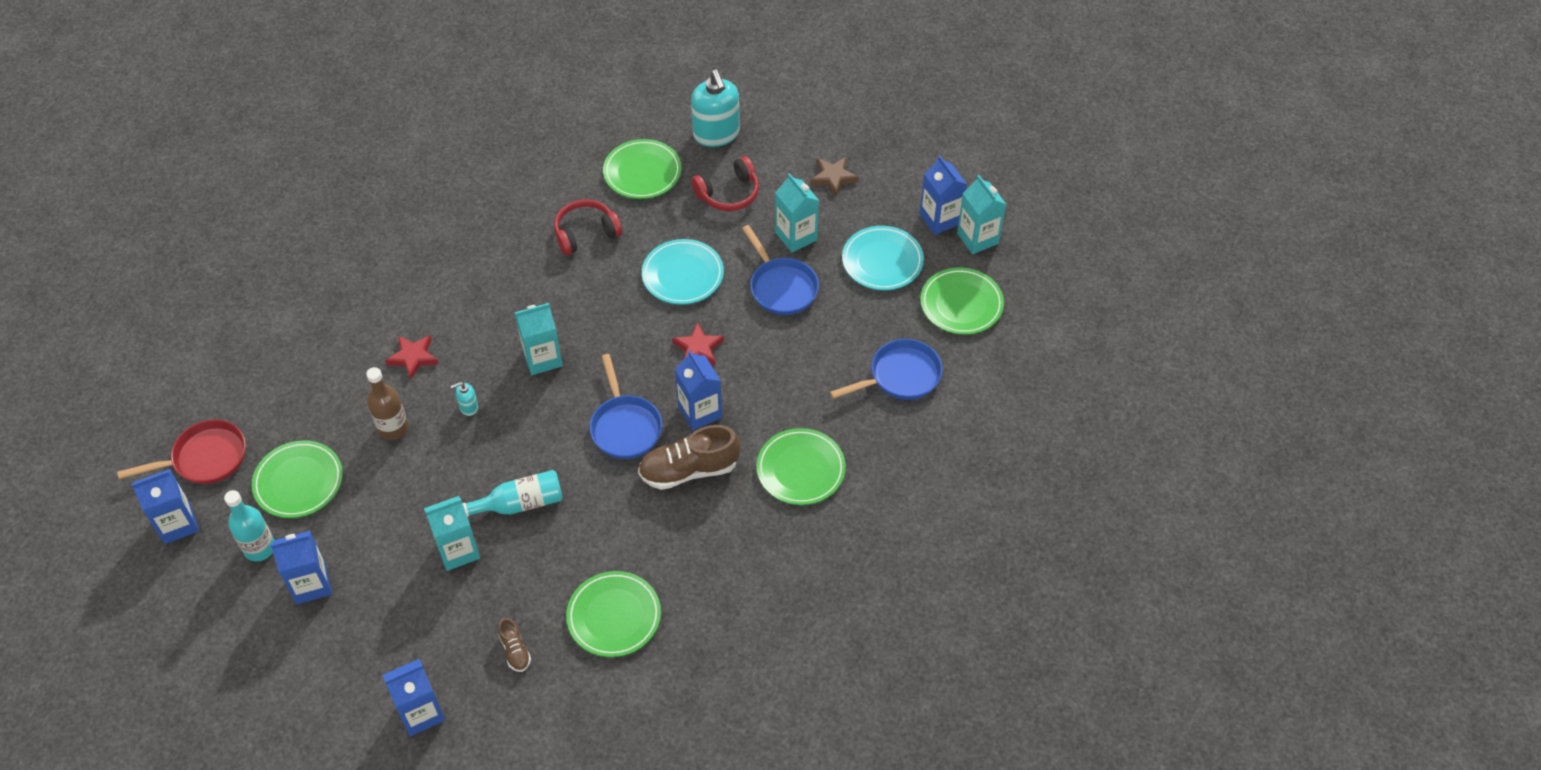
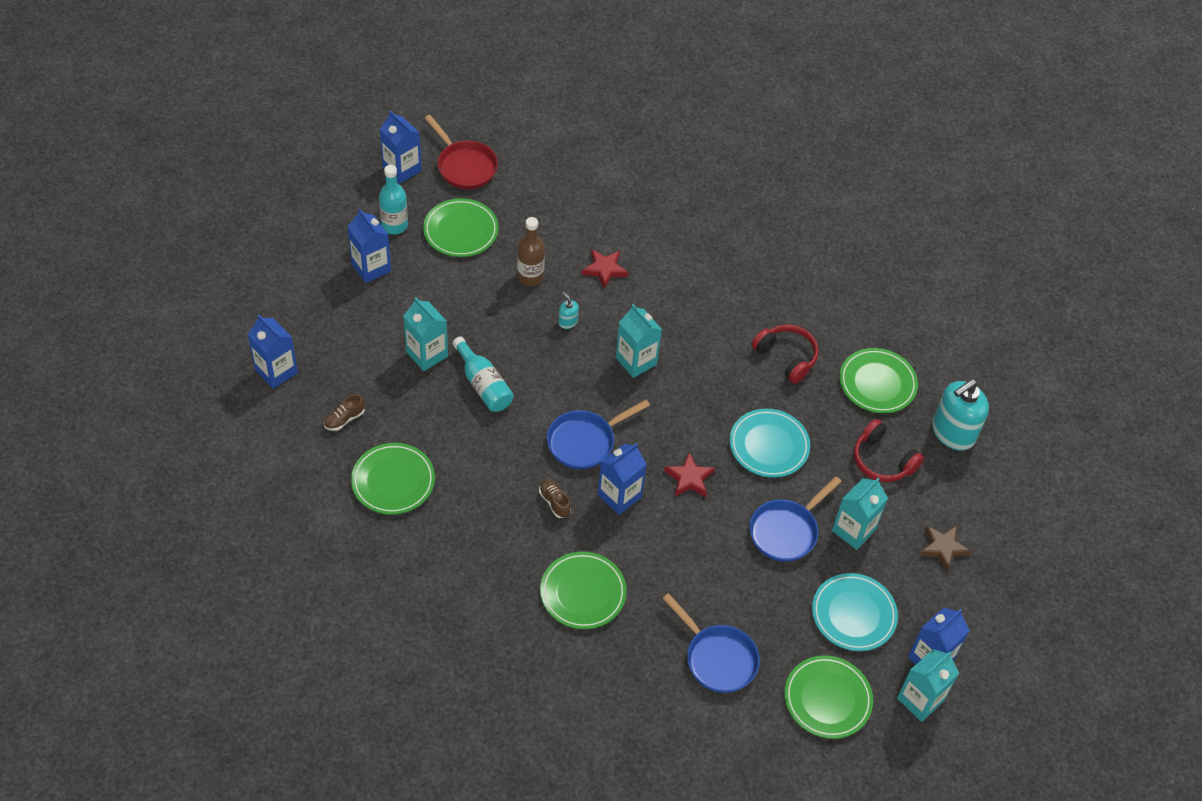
camera: 70 degrees right, 0 degrees up
brown shoe [638,425,740,490] -> brown shoe [539,479,571,518], size x0.49

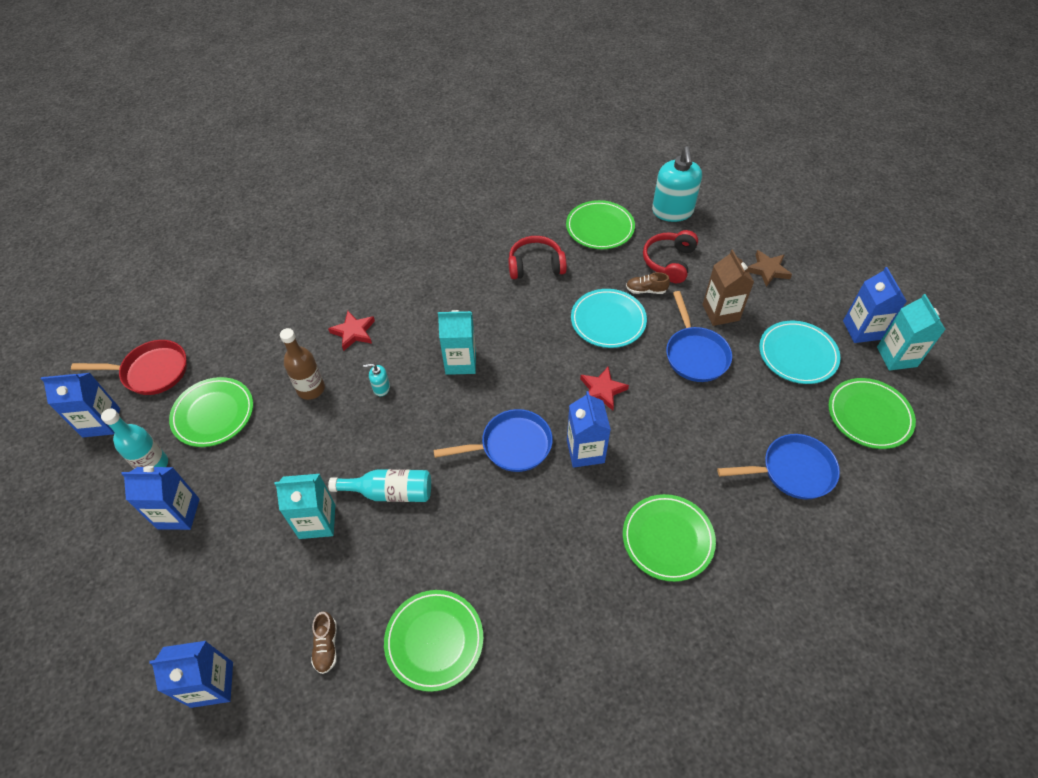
camera: 50 degrees left, 0 degrees up
brown shoe [539,479,571,518] -> brown shoe moved to [626,272,670,294]
blue pan [547,400,650,469] -> blue pan turned 105 degrees counterclockwise [433,409,553,472]
turquoise carton [832,478,888,550] -> brown carton [702,250,754,326]
red headphones [854,419,924,482] -> red headphones turned 120 degrees clockwise [643,230,698,283]

